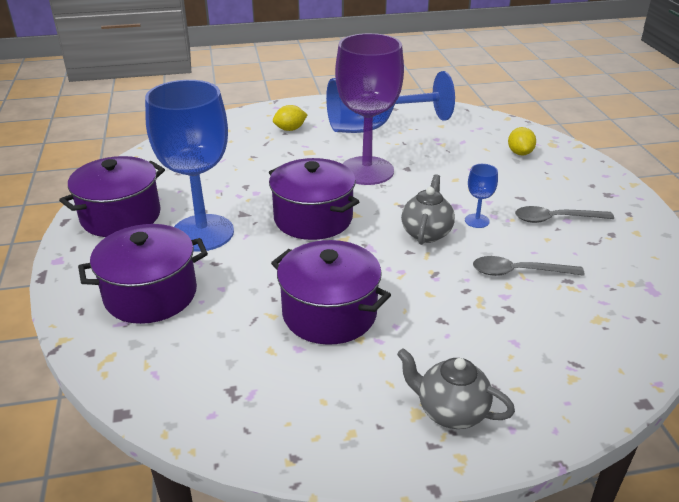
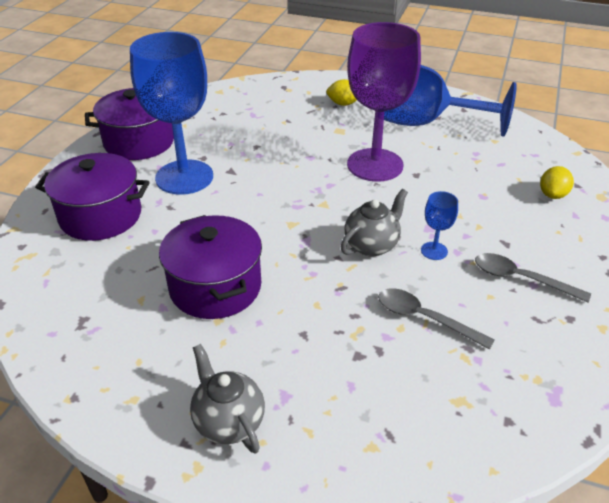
camera: 30 degrees right, 5 degrees up
purple pot [269,158,359,240] -> none

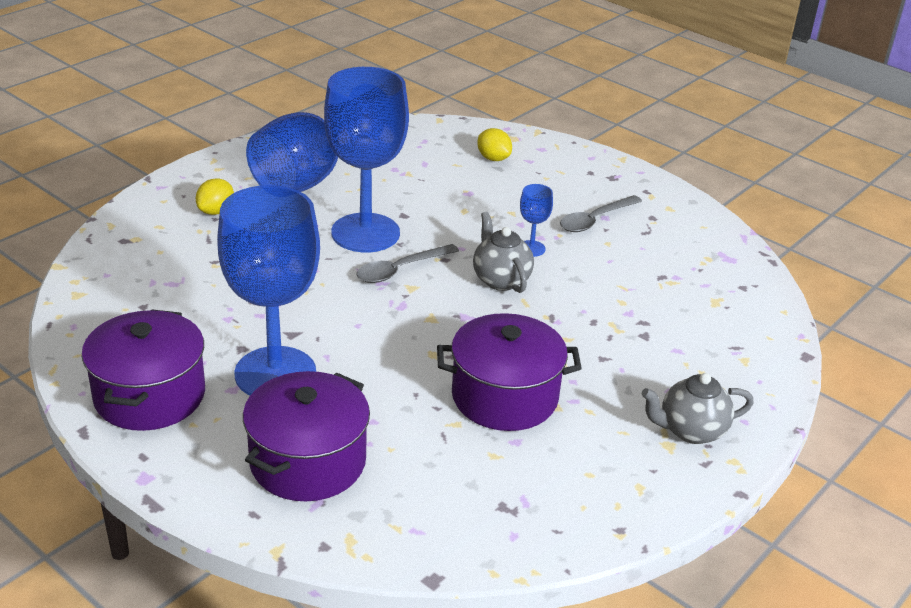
camera: 70 degrees left, 5 degrees down
purple goblet [347,22,421,182] -> blue goblet [324,67,409,252]
grey spoon [378,288,495,350] -> grey spoon moved to [357,244,459,283]

